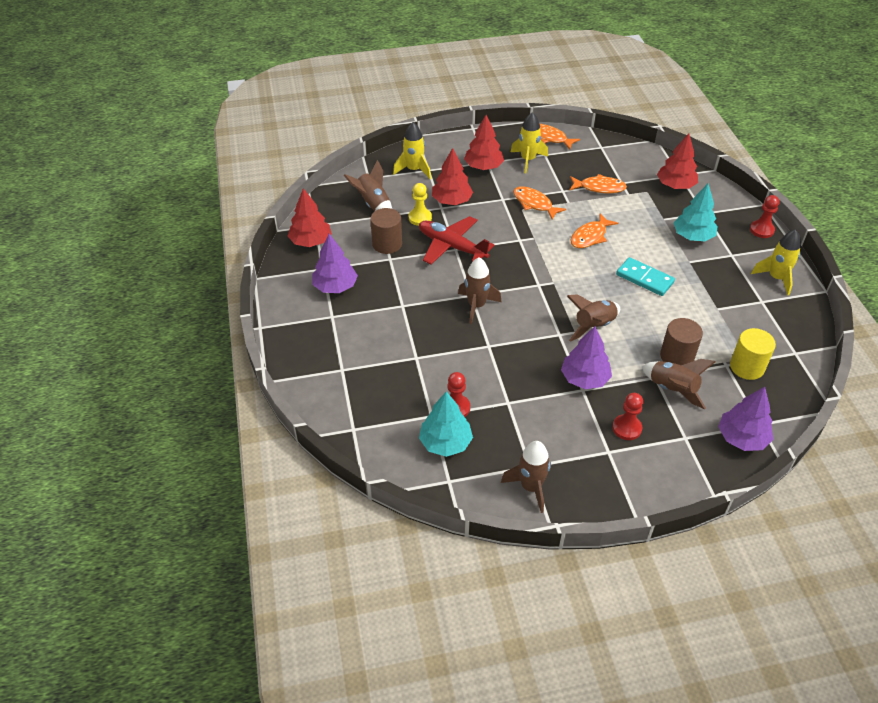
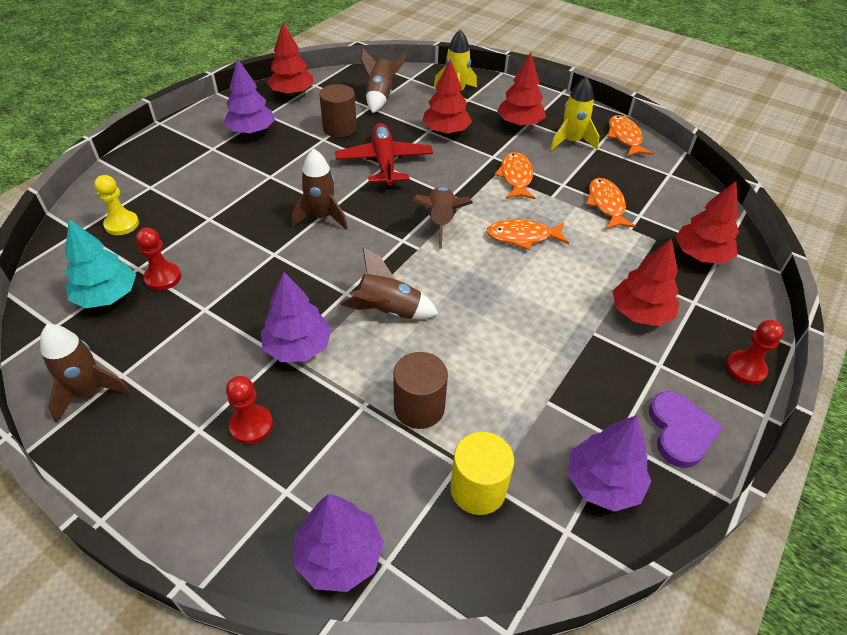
camera: 45 degrees right, 0 degrees up
yellow pawn [409,183,432,226] -> yellow pawn moved to [94,175,139,235]
orange fish [570,174,627,193] -> orange fish turned 150 degrees counterclockwise [586,178,636,229]
turquoise domino [616,257,675,296] -> none
brown rocket [642,359,716,409] -> brown rocket moved to [413,187,473,249]
turquoise tree [673,184,718,241] -> red tree [612,238,679,326]
yellow rocket [751,229,801,296] -> purple heart [649,391,723,468]
none -> purple tree [568,415,652,512]

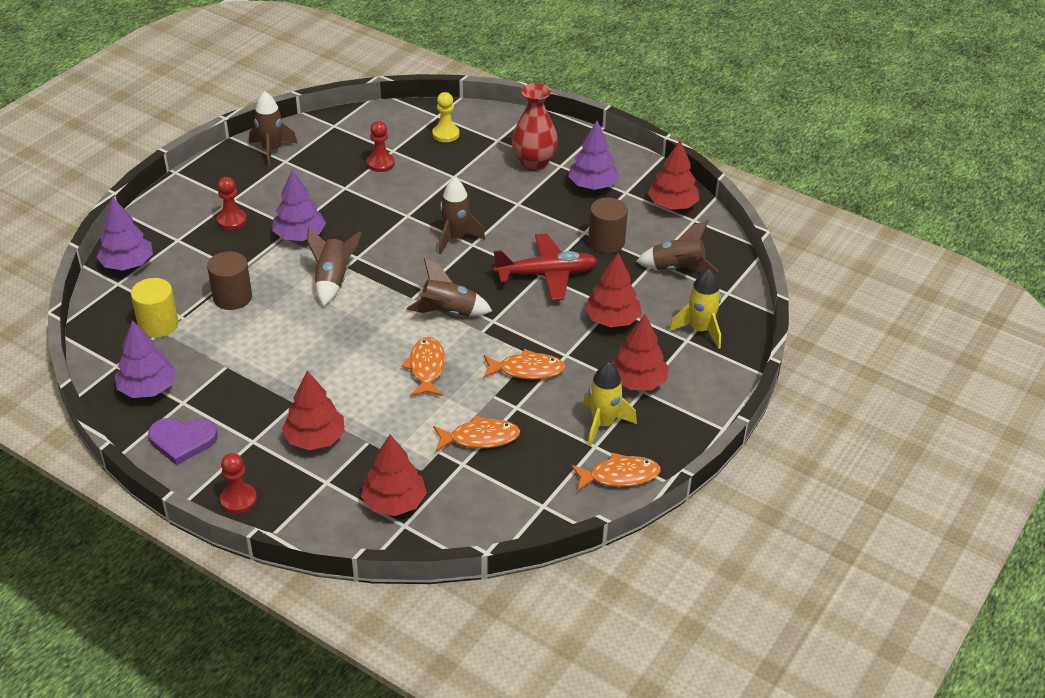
camera: 90 degrees right, 5 degrees down
turquoise tree [65,219,136,308] -> none
none -> red vase [512,83,558,171]

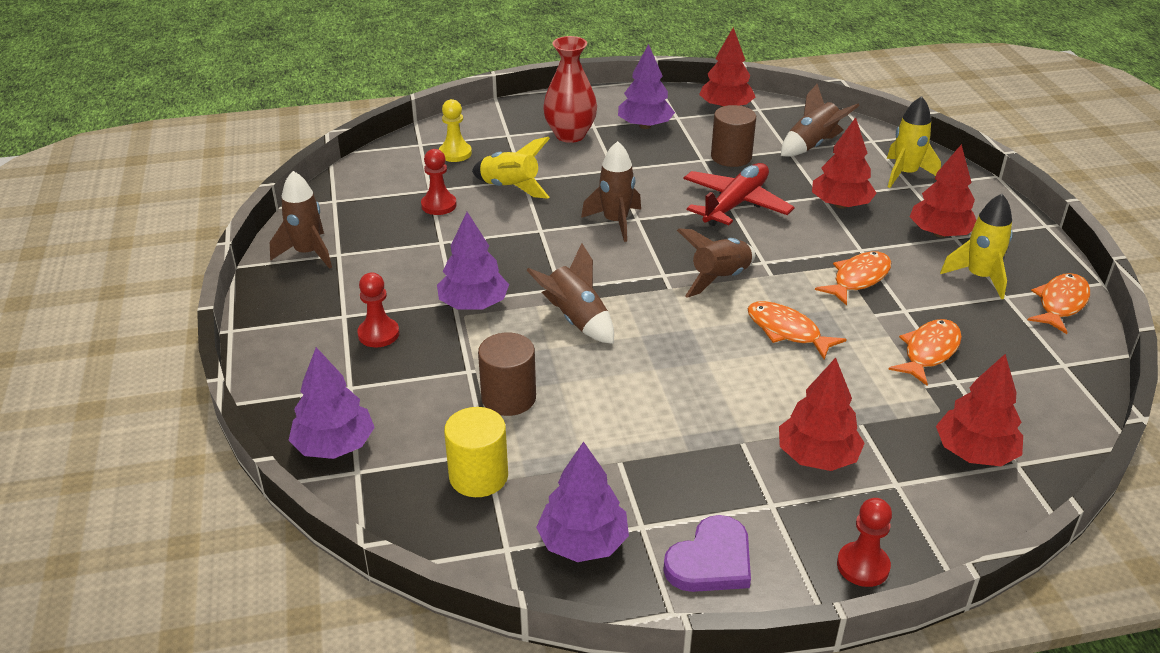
camera: 45 degrees left, 5 degrees down
none -> yellow rocket [472,137,550,199]

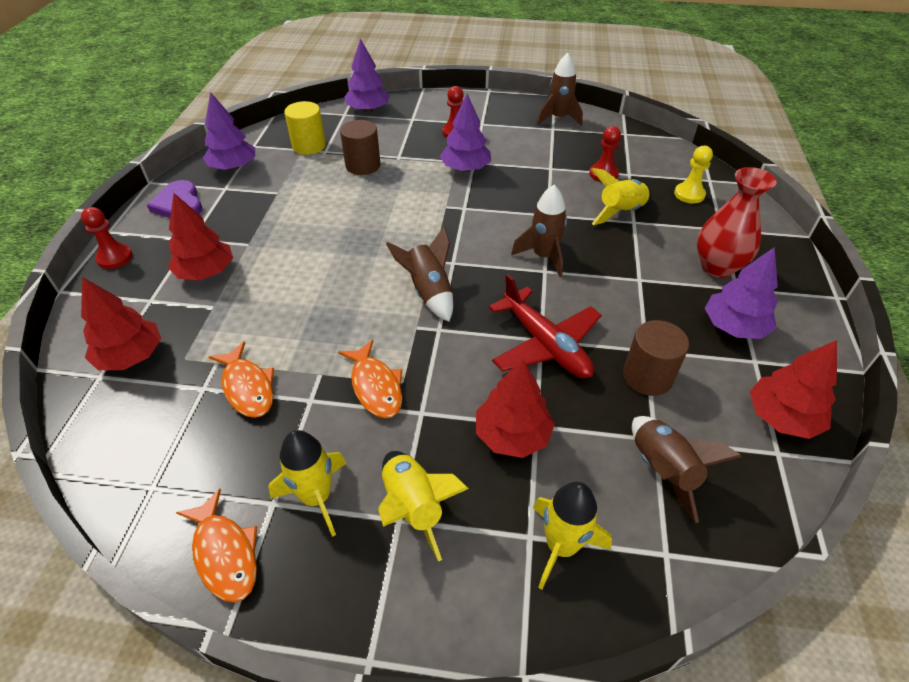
camera: 110 degrees right, 10 degrees up
brown rocket [526,243,614,344] -> none
orange fish [748,301,847,360] -> none
red tree [910,144,977,237] -> yellow rocket [378,451,469,562]

